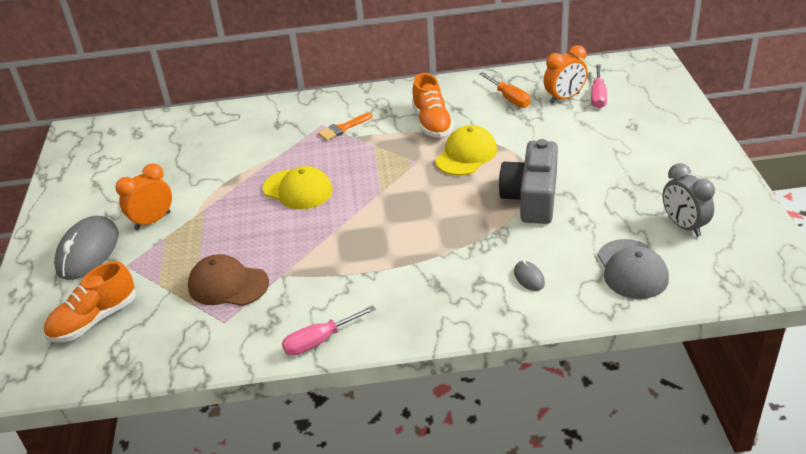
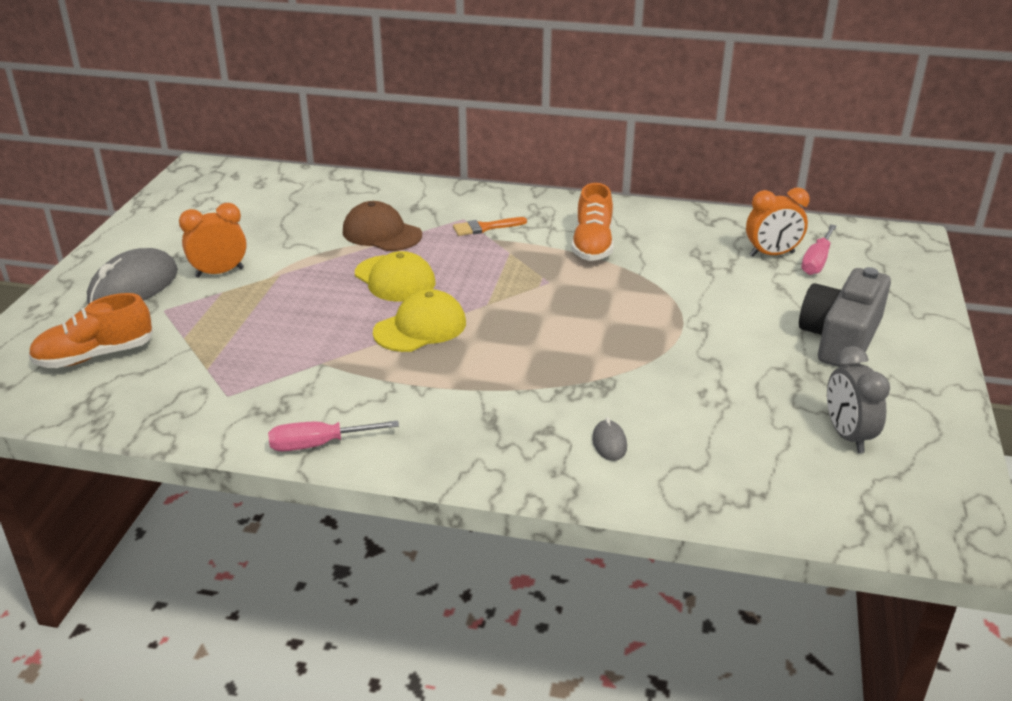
camera: 15 degrees right, 5 degrees down
brown cap [188,254,269,306] -> brown cap moved to [343,201,422,251]
yellow cap [435,125,497,176] -> yellow cap moved to [373,289,466,352]
orange screwdriver [479,72,531,108] -> none
grey camera [499,139,558,224] -> grey camera moved to [799,267,891,367]
grey cap [598,239,669,299] -> none

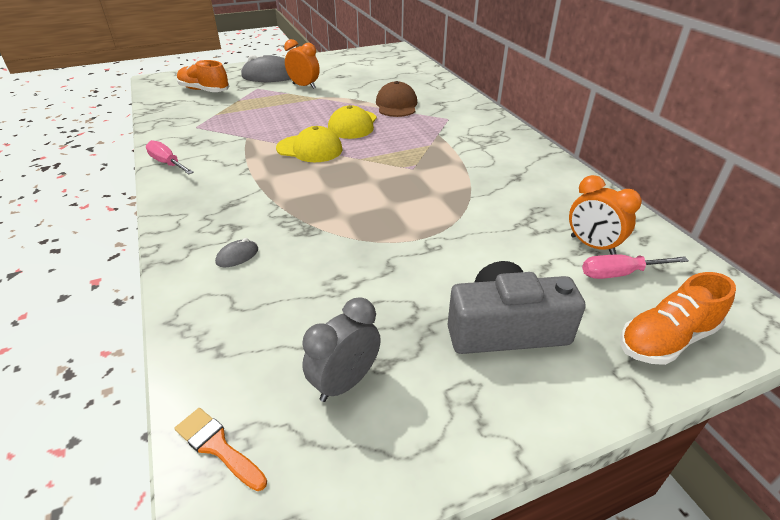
camera: 55 degrees right, 5 degrees up
orange brush [453,217,527,236] -> orange brush moved to [175,408,267,491]
orange shoe [571,183,614,261] -> orange shoe moved to [620,272,736,365]

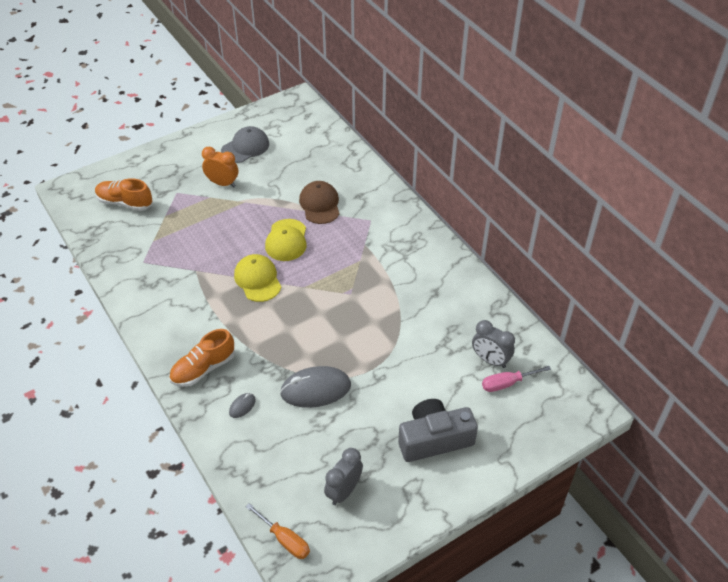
camera: 10 degrees left, 10 degrees up
pink screwdriver [146,140,194,174] -> none
orange brush [175,408,267,491] -> orange screwdriver [246,503,310,559]
grey mouse [241,55,291,82] -> grey mouse moved to [280,366,351,408]
yellow cap [276,126,343,162] -> yellow cap turned 120 degrees counterclockwise [234,254,281,302]
orange clock [569,175,642,255] -> grey clock [472,320,515,368]
orange shoe [620,272,736,365] -> orange shoe moved to [169,329,235,387]
none -> grey cap [221,126,269,163]

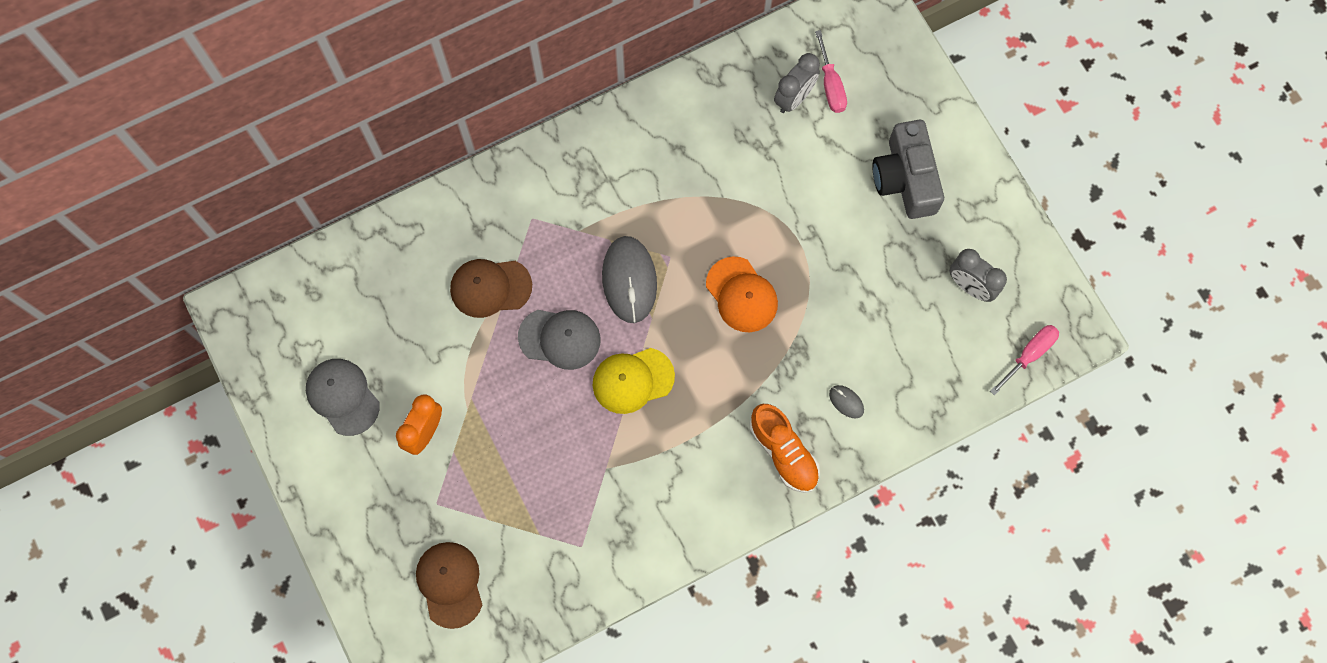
camera: 85 degrees left, 25 degrees up
orange shoe [95,178,152,211] -> brown cap [416,542,482,629]
orange screwdriver [246,503,310,559] -> pink screwdriver [990,325,1059,395]
yellow cap [265,219,306,261] -> grey cap [518,310,601,370]
grey mouse [280,366,351,408] -> grey mouse moved to [602,236,657,323]
none -> orange cap [706,256,778,332]

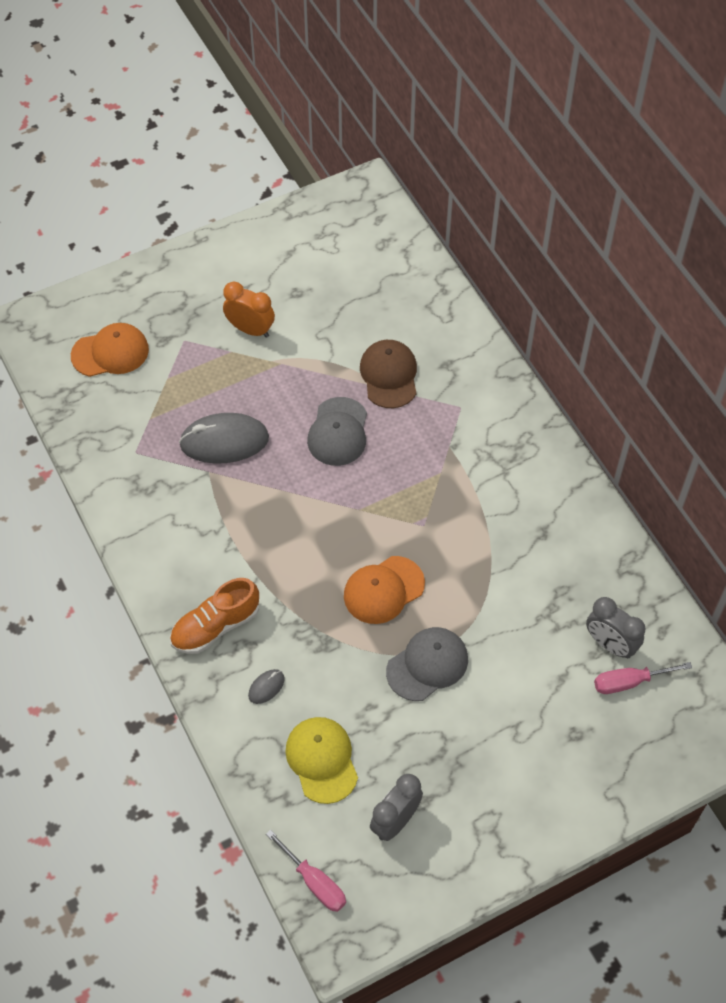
camera: 90 degrees right, 15 degrees down
grey cap [306,359,380,436] -> grey cap moved to [386,627,468,701]
brown cap [416,542,482,629] -> orange cap [71,323,149,377]
yellow cap [593,348,675,414] -> yellow cap moved to [285,717,358,804]
grey mouse [602,236,657,323] -> grey mouse moved to [179,413,269,464]
grey camera [872,120,944,219] -> none

